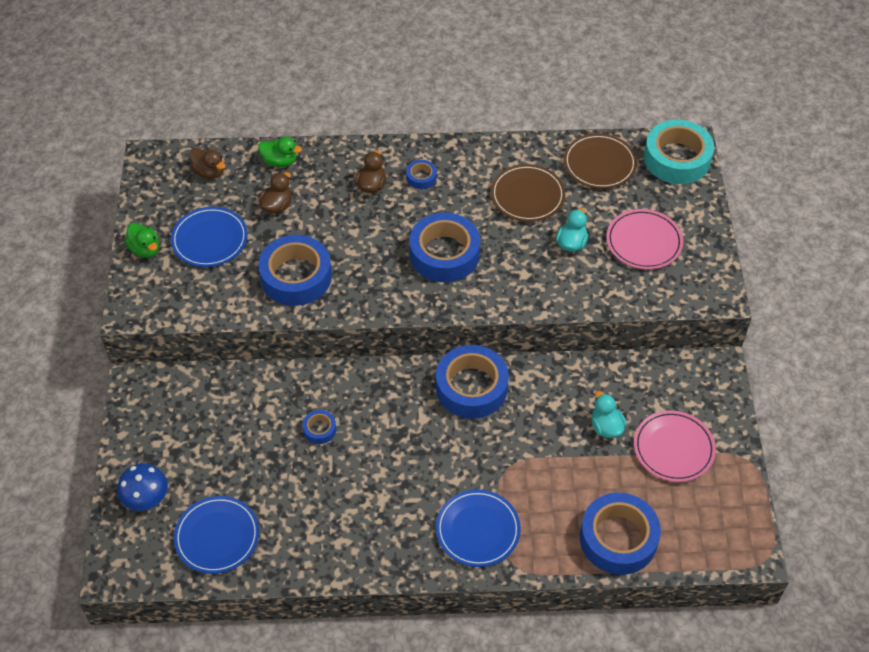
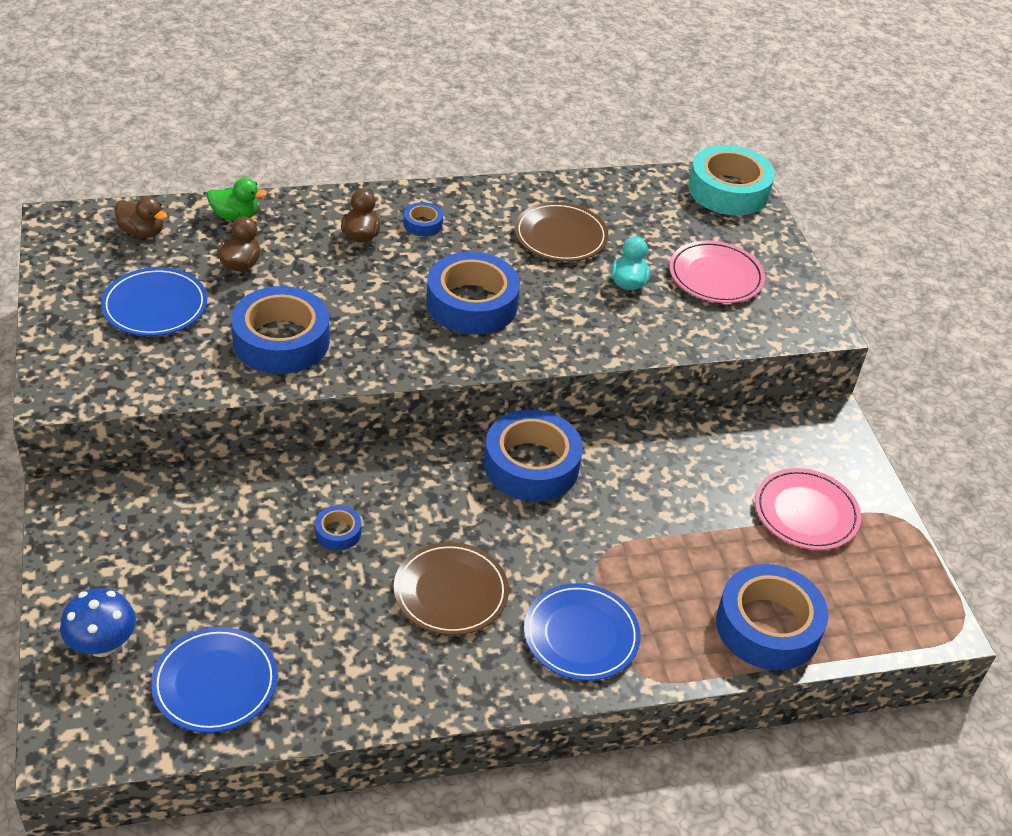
camera: 15 degrees left, 10 degrees down
green duck [125,223,159,258] -> none
brown plate [564,133,637,189] -> brown plate moved to [394,542,509,635]
turquoise duck [592,391,627,438] -> none

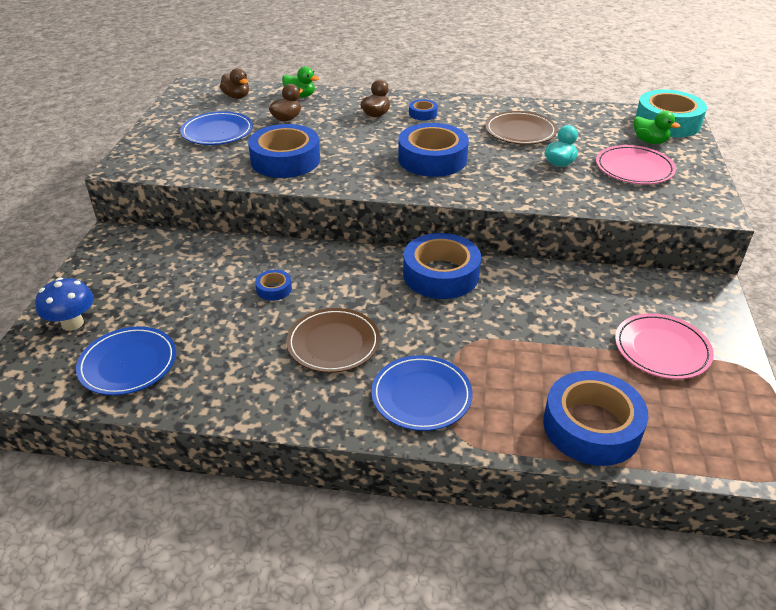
camera: 25 degrees right, 5 degrees down
none -> green duck [634,111,680,144]

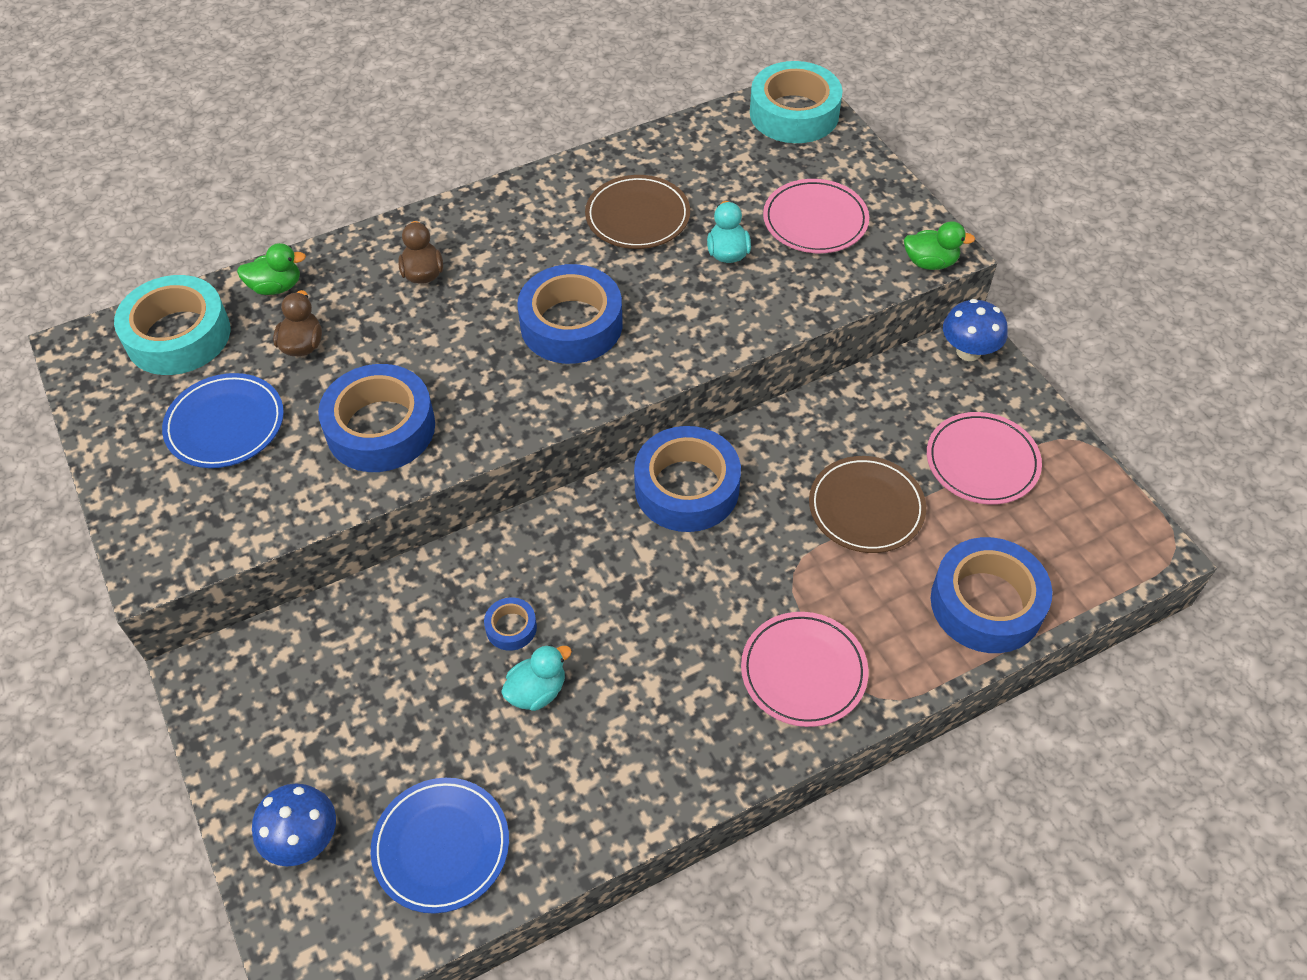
camera: 35 degrees left, 15 degrees up
brown duck [220,68,249,99] -> turquoise tape [114,275,230,375]
brown plate [286,308,380,373] -> brown plate moved to [809,456,926,553]
blue plate [371,355,473,431] -> pink plate [741,612,869,727]
blue tape [409,99,438,120] -> none
green duck [634,111,680,144] -> green duck moved to [904,221,975,270]
none -> turquoise duck [501,644,572,711]
none -> blue mushroom [943,299,1008,361]

